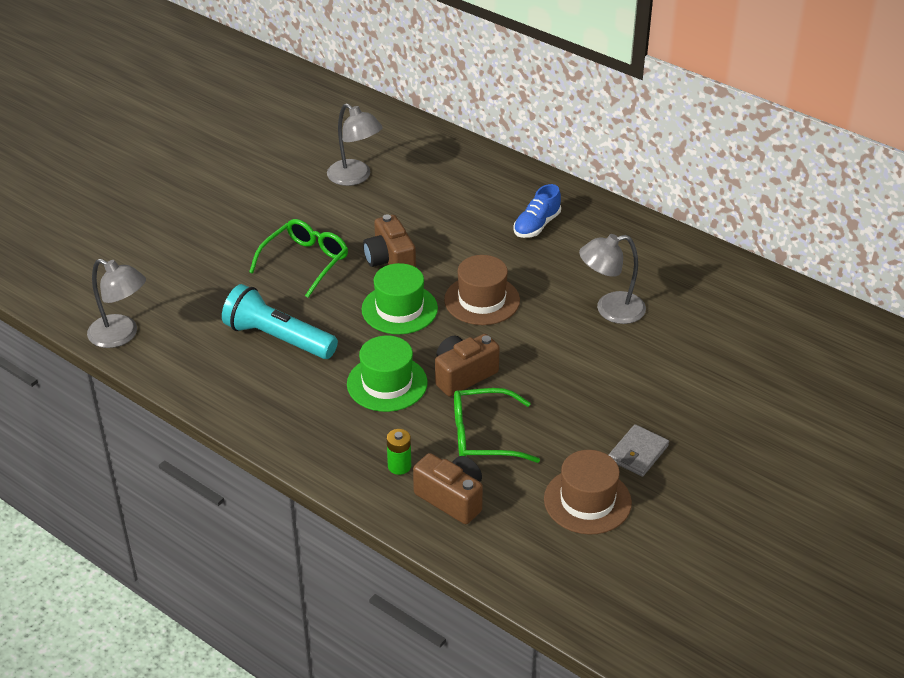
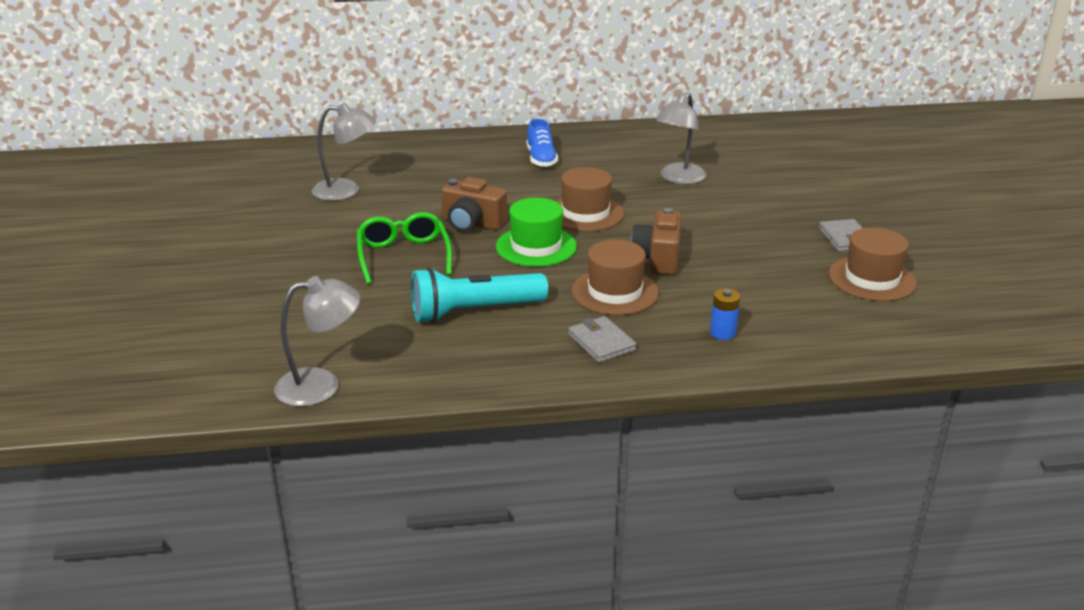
camera: 45 degrees left, 10 degrees down
green hat [347,336,428,412] -> brown hat [572,240,659,315]
green battery [387,429,411,475] -> blue battery [710,288,740,340]
brown camera [413,453,483,524] -> none
green glasses [454,388,540,463] -> none
none -> grey wallet [568,316,637,363]

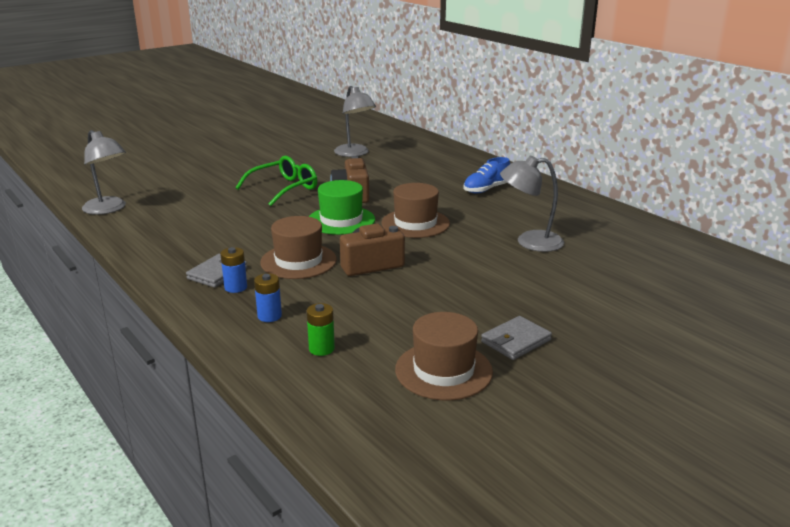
camera: 60 degrees right, 5 degrees down
turquoise flashlight [411,267,548,323] -> none
none -> blue battery [220,247,247,293]
none -> green battery [307,303,335,356]

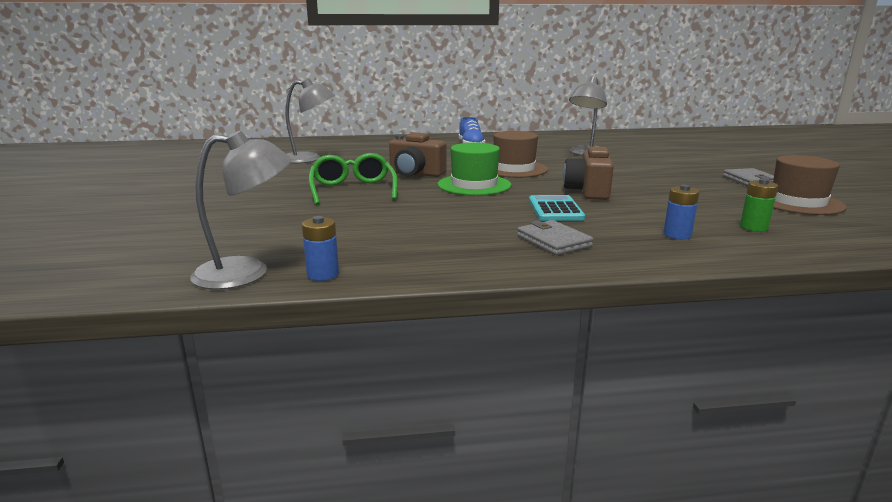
camera: 60 degrees left, 5 degrees down
blue battery [220,247,247,293] -> blue battery moved to [302,216,339,281]
brown hat [260,216,337,279] -> turquoise calculator [529,195,585,221]

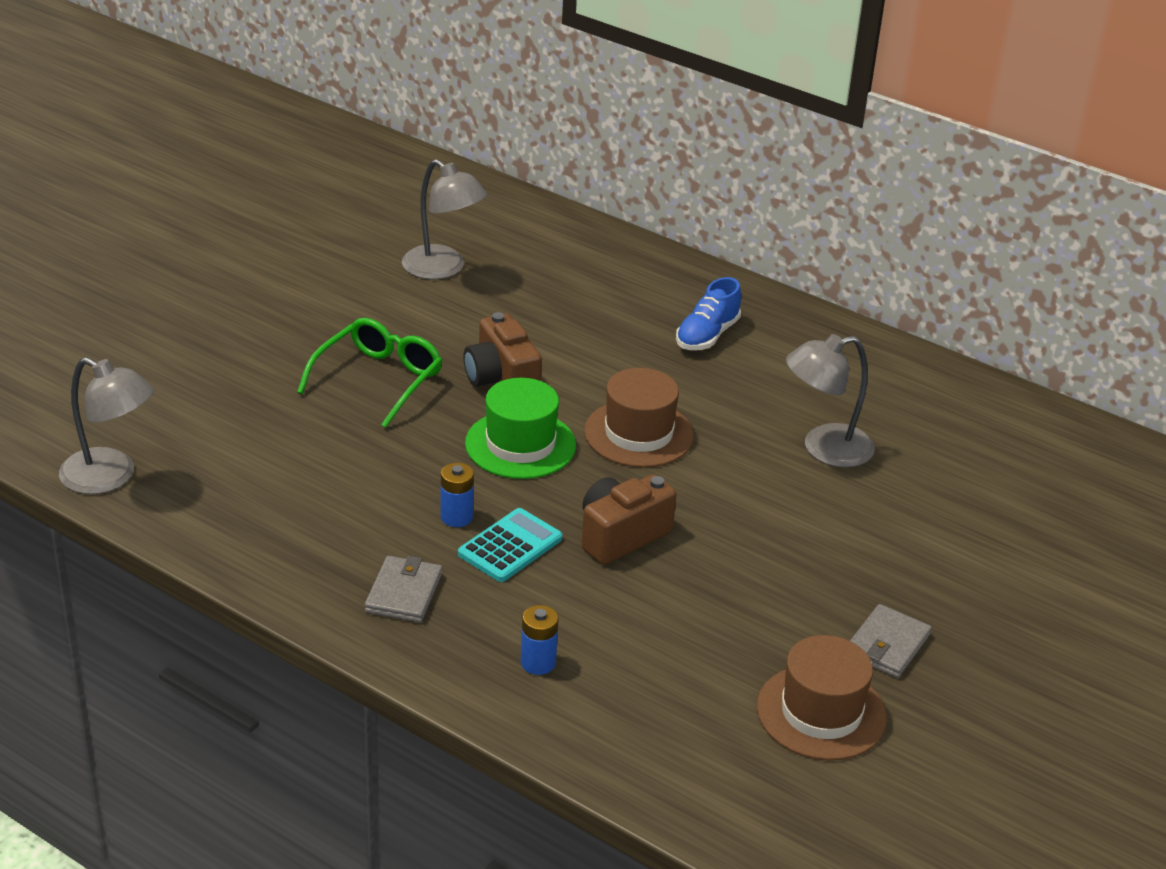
camera: 40 degrees right, 15 degrees up
blue battery [302,216,339,281] -> blue battery moved to [440,463,474,527]
green battery [740,179,778,232] -> none

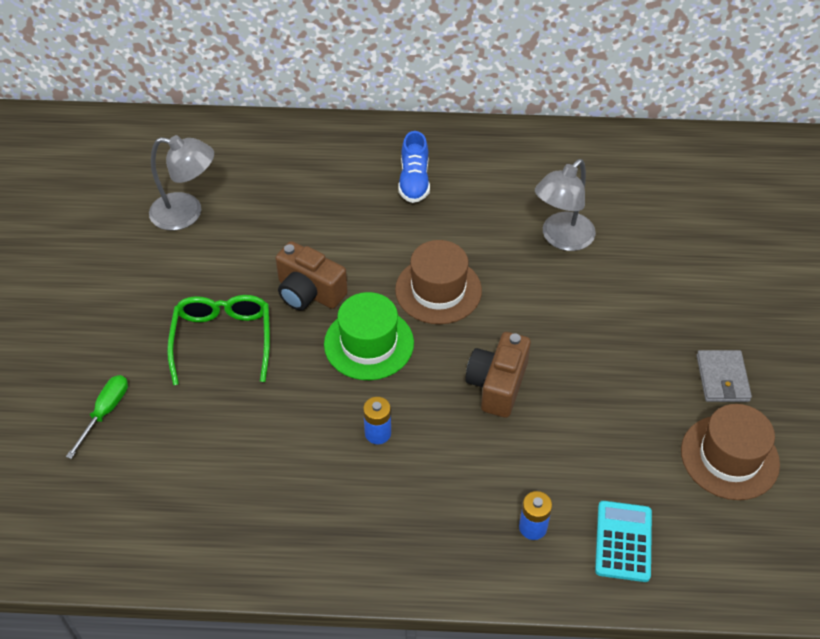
camera: 30 degrees left, 15 degrees up
grey lamp [59,357,154,494] -> none
grey wallet [365,556,442,623] -> none
turquoise calculator [458,508,562,582] -> turquoise calculator moved to [595,501,652,582]
none -> green screwdriver [66,375,128,459]

